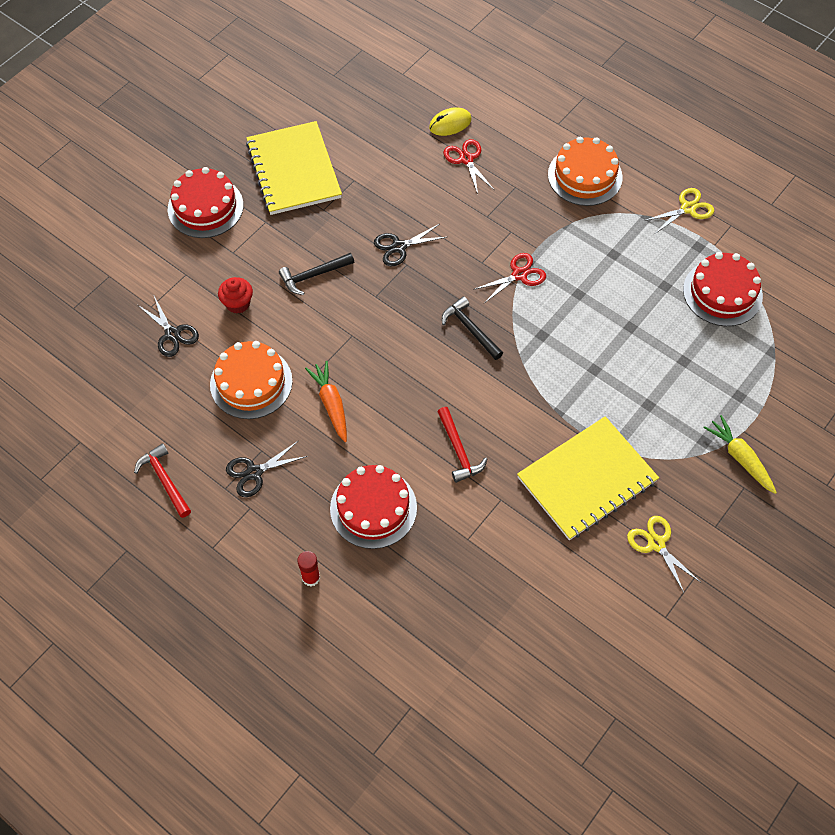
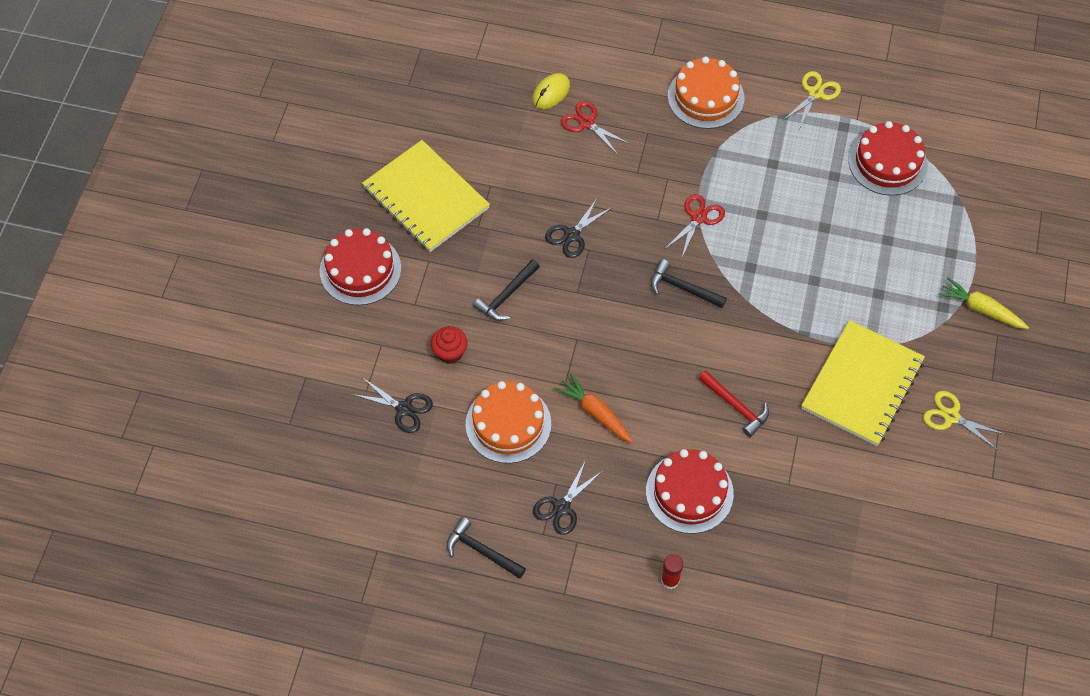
camera: 25 degrees left, 0 degrees up
red hammer [134,443,191,518] -> black hammer [447,517,526,579]

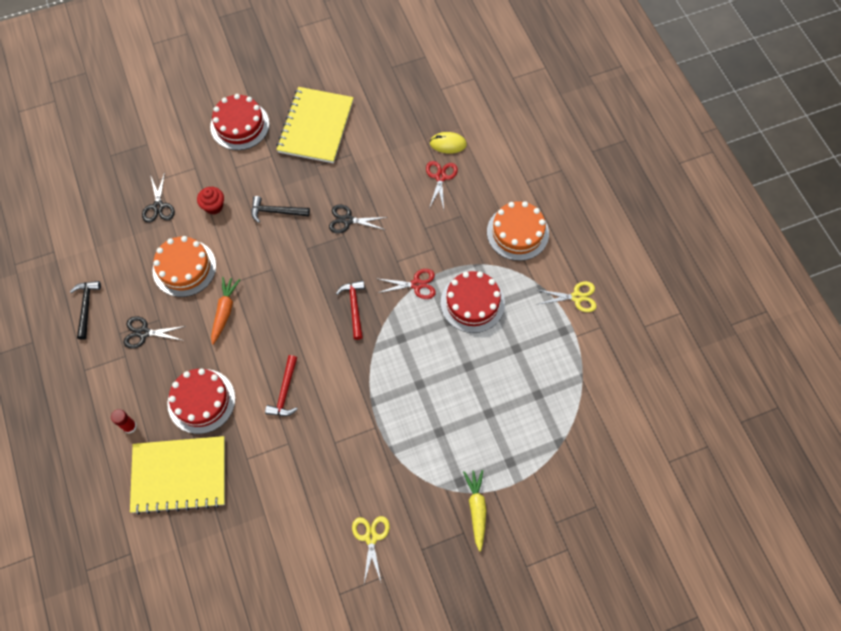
camera: 55 degrees right, 5 degrees up
black hammer [651,259,727,308] -> red hammer [336,281,365,340]
yellow notebook [801,320,925,446] -> yellow notebook moved to [130,436,225,515]
red cake [848,121,927,196] -> red cake moved to [441,271,505,333]

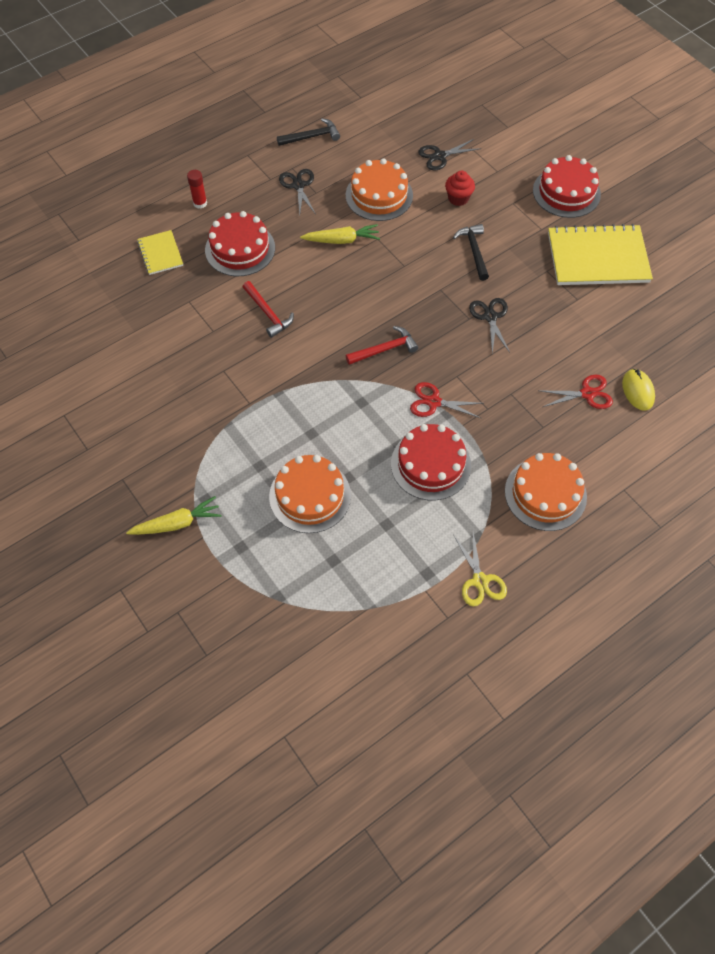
camera: 75 degrees right, 5 degrees down
yellow notebook [130,436,225,515] -> yellow notebook [137,230,183,275], size x0.51
orange carrot [211,277,240,345] -> yellow carrot [300,224,380,244]
red hammer [265,355,298,416] -> red hammer turned 120 degrees counterclockwise [243,281,294,338]
yellow scissors [352,516,390,583] -> none
red scissors [378,269,436,299] -> red scissors turned 120 degrees clockwise [410,382,483,418]
none -> orange cake [269,455,351,533]

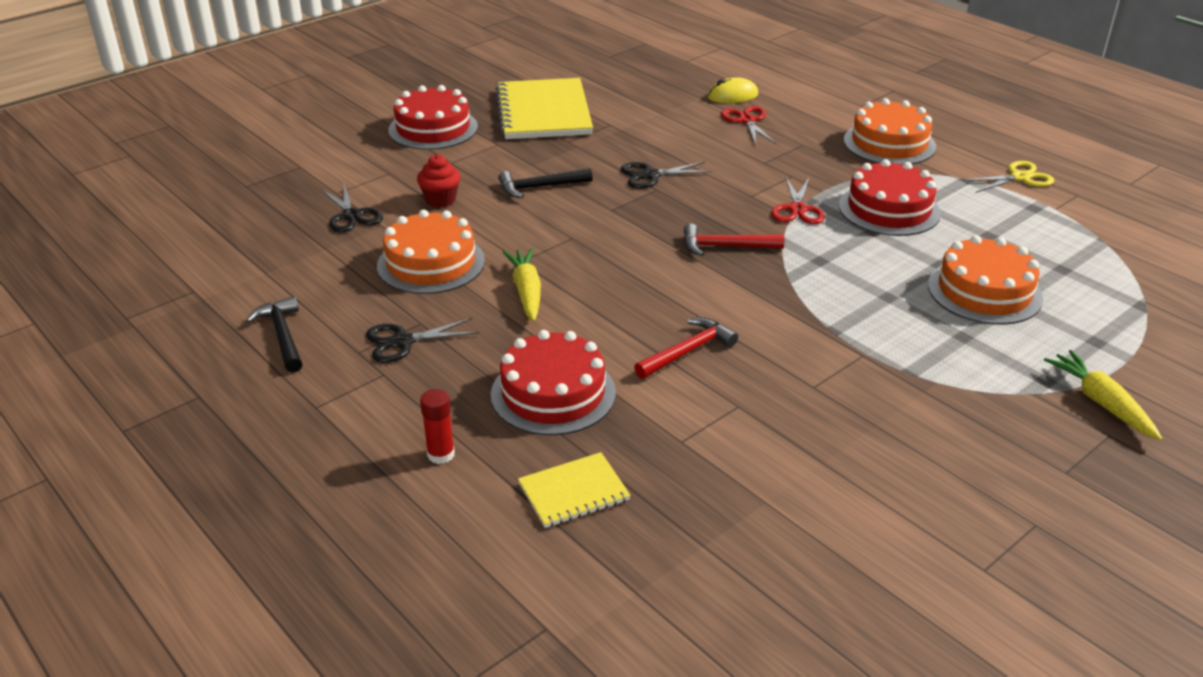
camera: 95 degrees left, 25 degrees down
red hammer [346,326,418,365] -> red hammer turned 60 degrees counterclockwise [684,224,784,256]

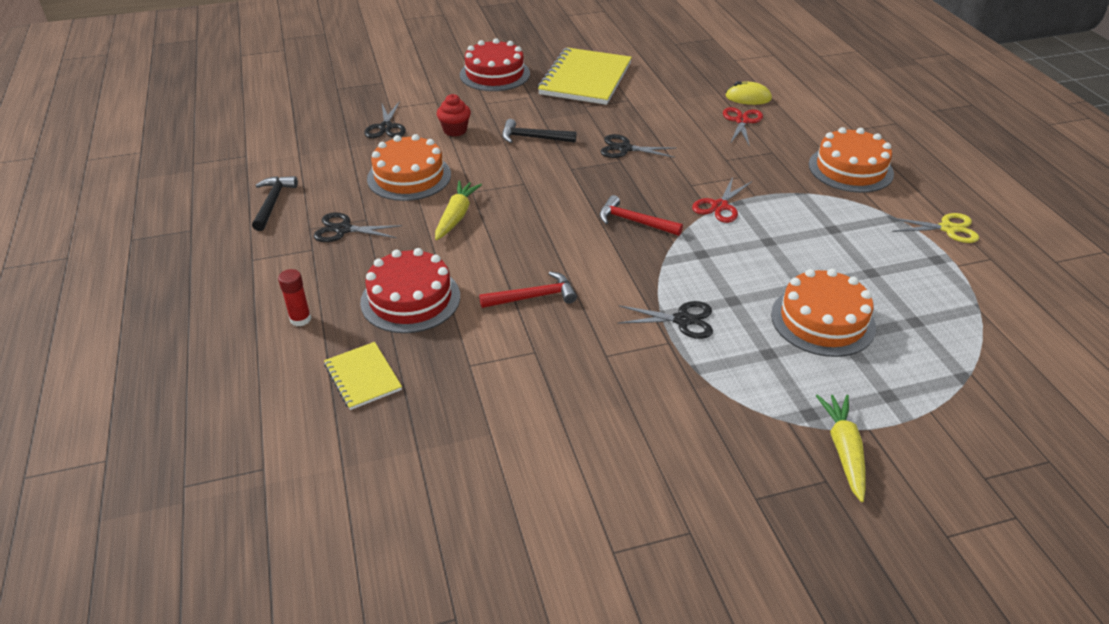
camera: 25 degrees right, 5 degrees up
yellow notebook [518,452,631,528] -> yellow notebook turned 60 degrees clockwise [324,342,402,410]
red cake [839,159,941,236] -> none
none -> black scissors [617,301,713,339]

